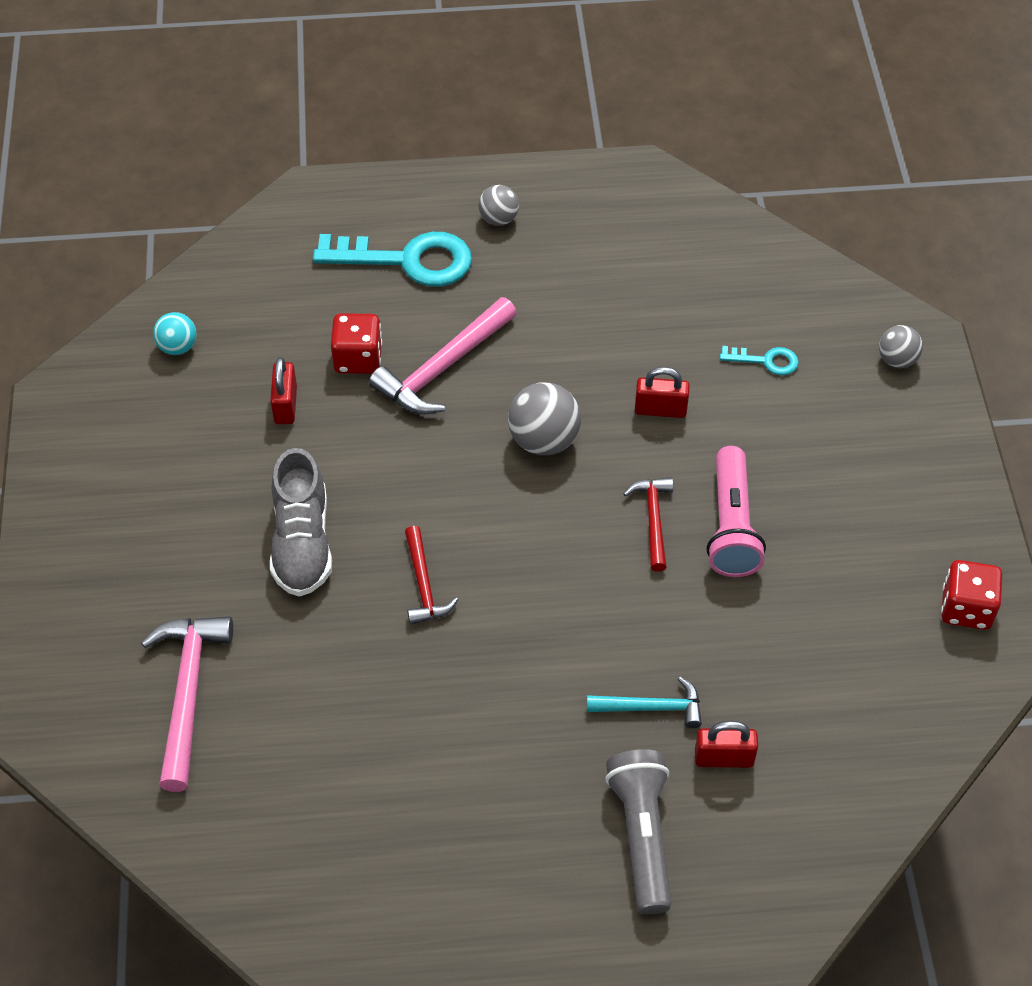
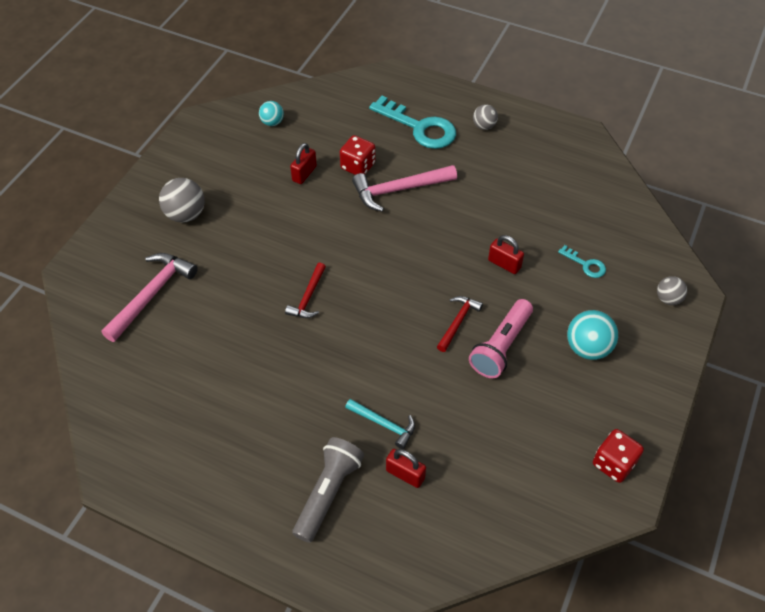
camera: 30 degrees right, 0 degrees up
grey shoe [270,448,332,597] -> none
grey ball [508,382,581,455] -> grey ball moved to [159,178,205,223]
none -> turquoise ball [567,310,618,360]

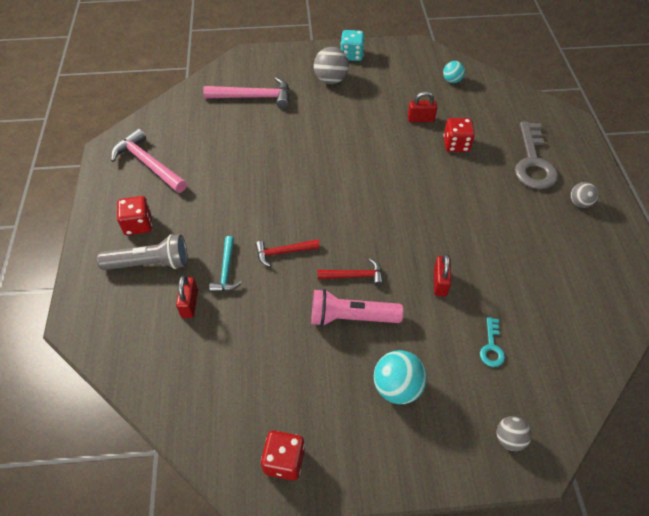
camera: 60 degrees right, 0 degrees up
red hammer [285,262,326,318] -> red hammer moved to [255,239,320,267]
pink hammer [352,165,457,212] -> pink hammer moved to [111,129,187,193]
turquoise key [369,96,456,149] -> grey key [515,122,558,189]
none -> red dice [117,196,152,235]
none -> turquoise dice [341,30,365,61]

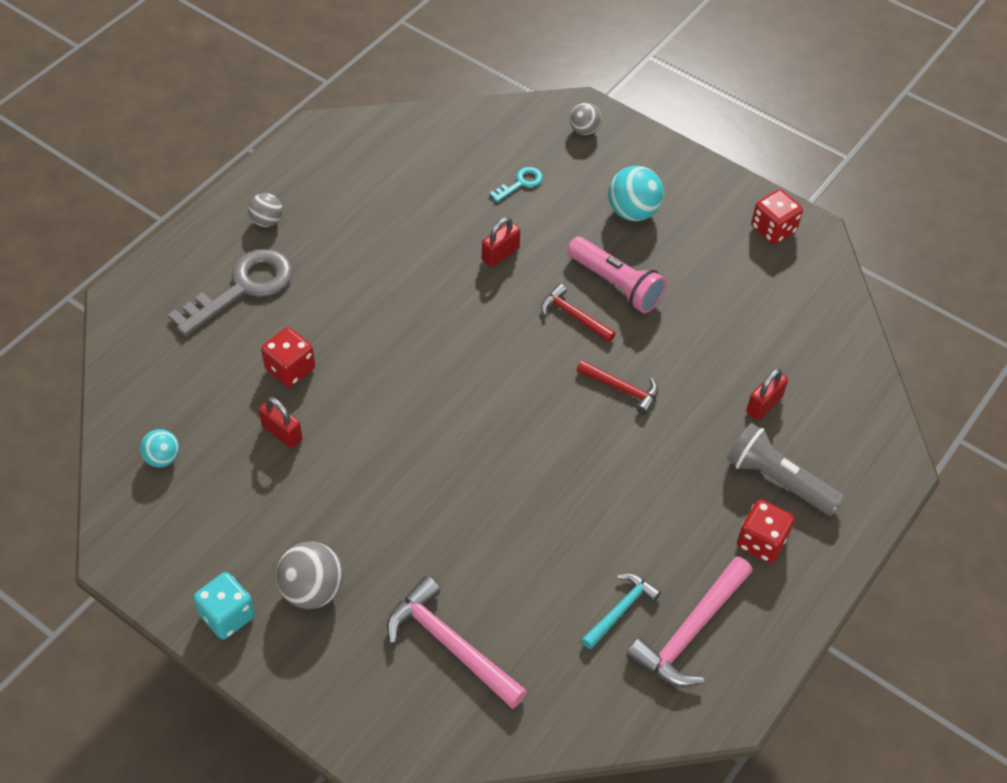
camera: 140 degrees left, 0 degrees up
pink hammer [111,129,187,193] -> pink hammer turned 45 degrees clockwise [626,556,753,687]
turquoise hammer [209,236,242,292] -> turquoise hammer moved to [581,573,661,649]

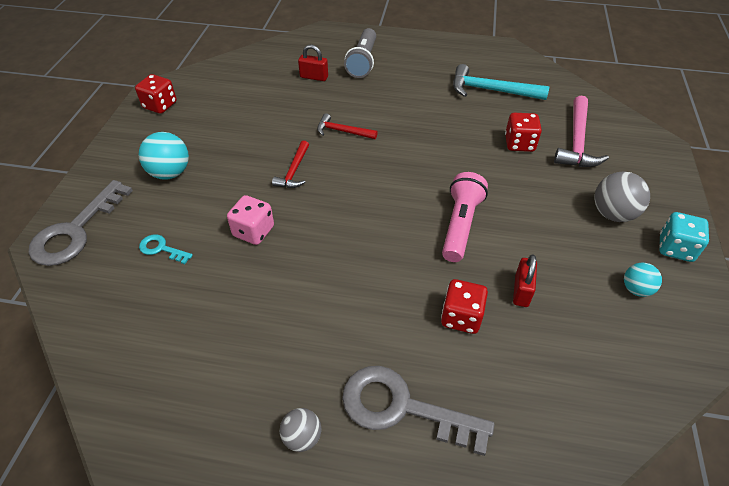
camera: 115 degrees left, 5 degrees down
turquoise ball [140,429,179,467] -> turquoise ball moved to [624,263,662,297]
red padlock [482,217,520,267] -> pink dice [227,195,274,245]
pink flashlight [567,237,667,313] -> pink flashlight moved to [442,172,488,262]
grey ball [570,103,602,135] -> grey key [29,180,133,266]
red hammer [577,360,658,415] -> red hammer turned 75 degrees counterclockwise [317,113,378,139]
turquoise hammer [581,573,661,649] -> turquoise hammer [453,64,549,100], size x1.66
pink hammer [626,556,753,687] -> none
red dice [737,499,794,563] -> red dice moved to [505,113,542,152]

